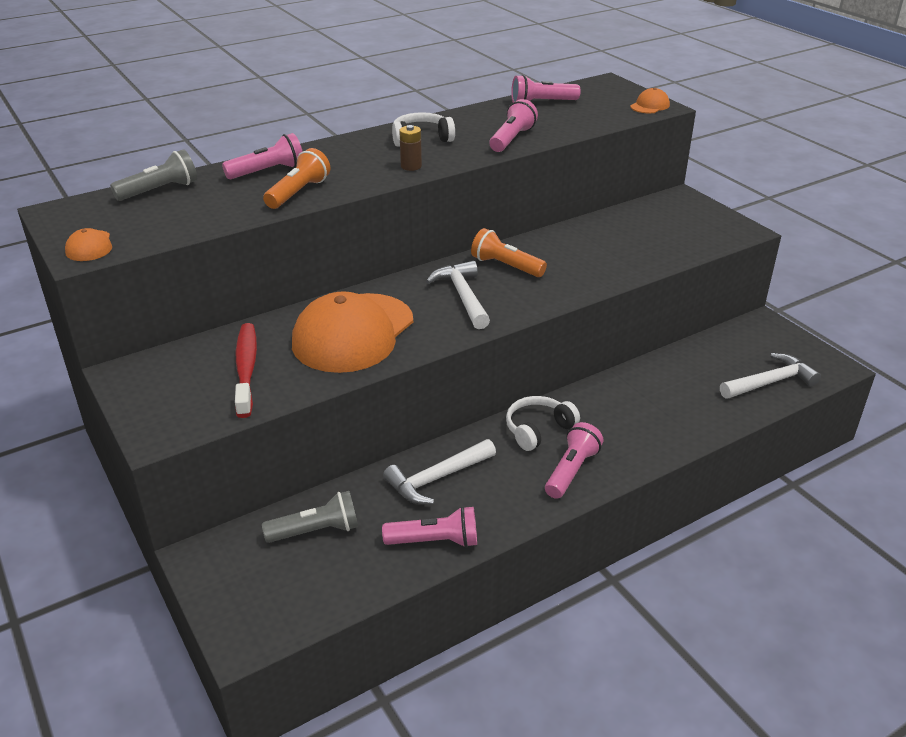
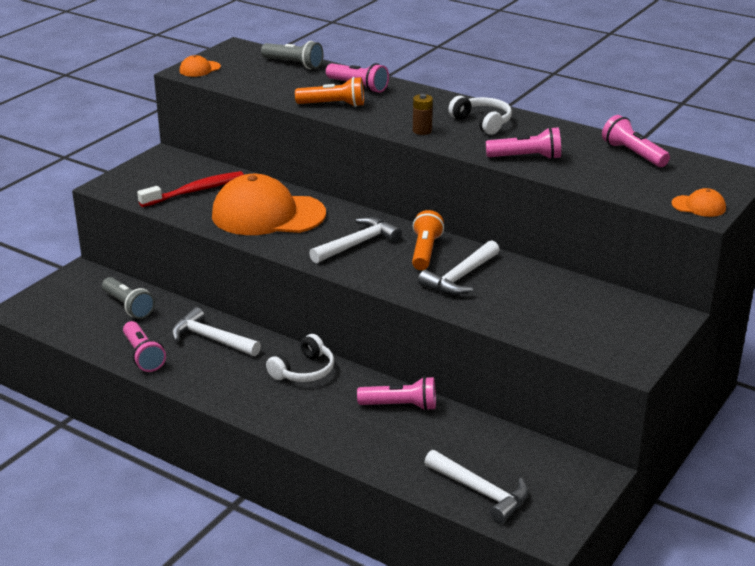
camera: 65 degrees right, 5 degrees down
white headphones [506,396,580,451] -> white headphones turned 105 degrees clockwise [266,334,334,382]
pink flashlight [545,422,603,499] -> pink flashlight moved to [357,376,436,411]
none -> white hammer [418,240,500,295]

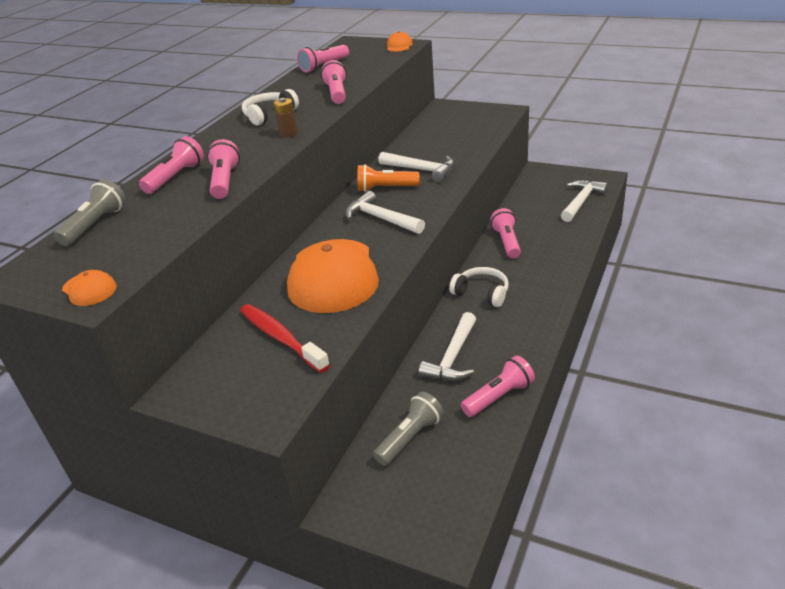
camera: 95 degrees left, 5 degrees up
orange flashlight [295,77,364,107] -> pink flashlight [207,139,240,199]

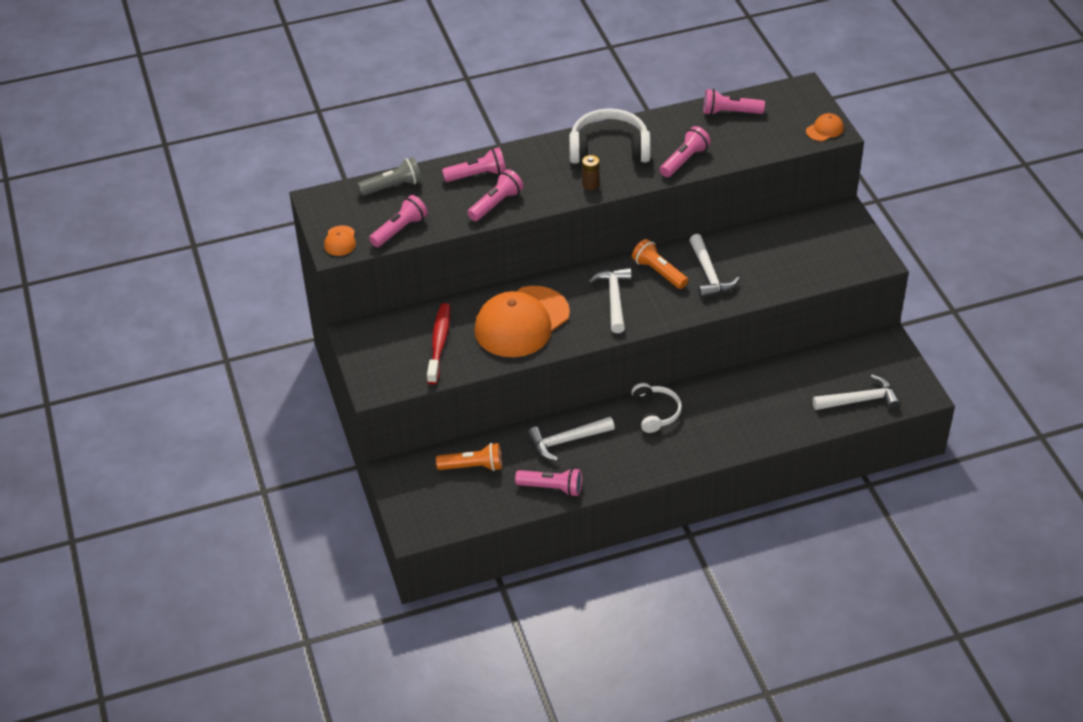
camera: 45 degrees right, 10 degrees up
white headphones [242,89,299,126] -> white headphones [569,108,651,164], size x1.58
grey flashlight [373,392,444,466] -> orange flashlight [436,443,502,471]
pink flashlight [490,208,521,258] -> pink flashlight moved to [369,195,428,247]

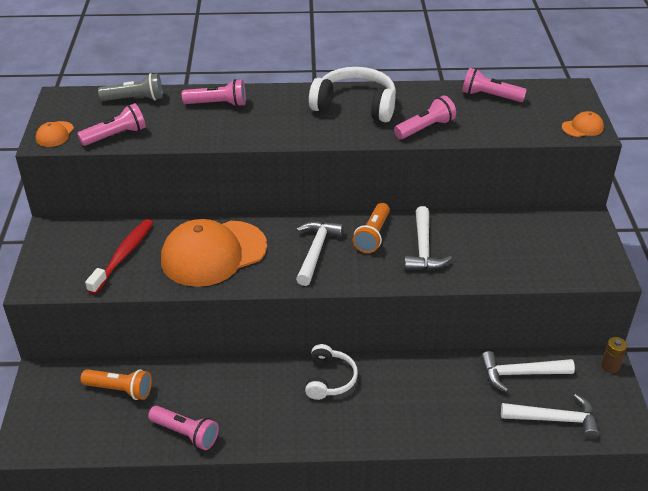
camera: 15 degrees right, 5 degrees down
pink flashlight [467,169,523,221] -> none
white hammer [527,417,615,461] -> white hammer moved to [481,351,575,392]
brown battery [582,155,599,190] -> brown battery moved to [601,337,627,373]
orange flashlight [632,239,688,289] -> orange flashlight turned 135 degrees counterclockwise [353,203,390,253]

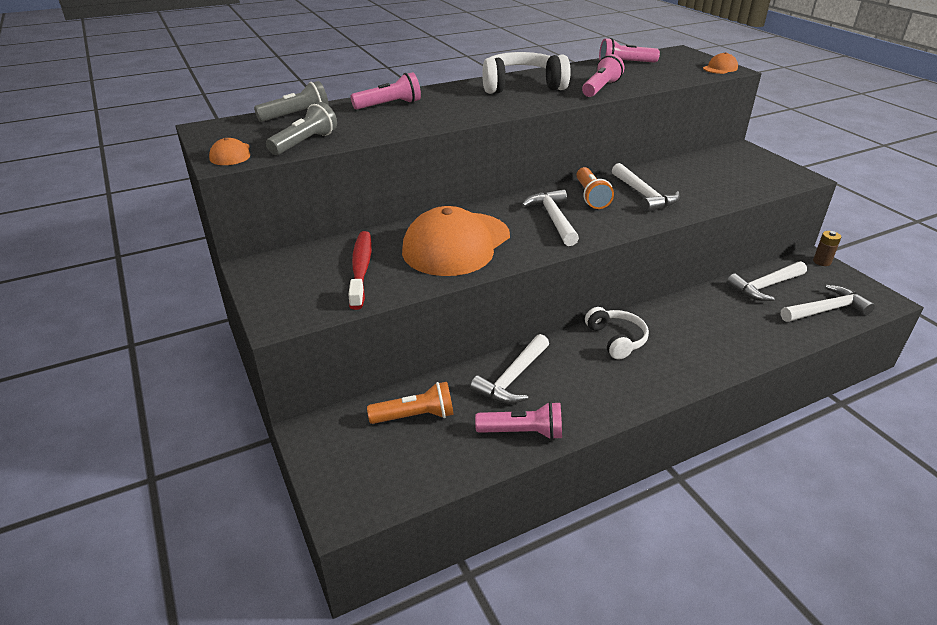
camera: 25 degrees left, 5 degrees down
pink flashlight [77,103,146,146] -> grey flashlight [266,102,337,155]
none -> white hammer [470,334,549,404]

